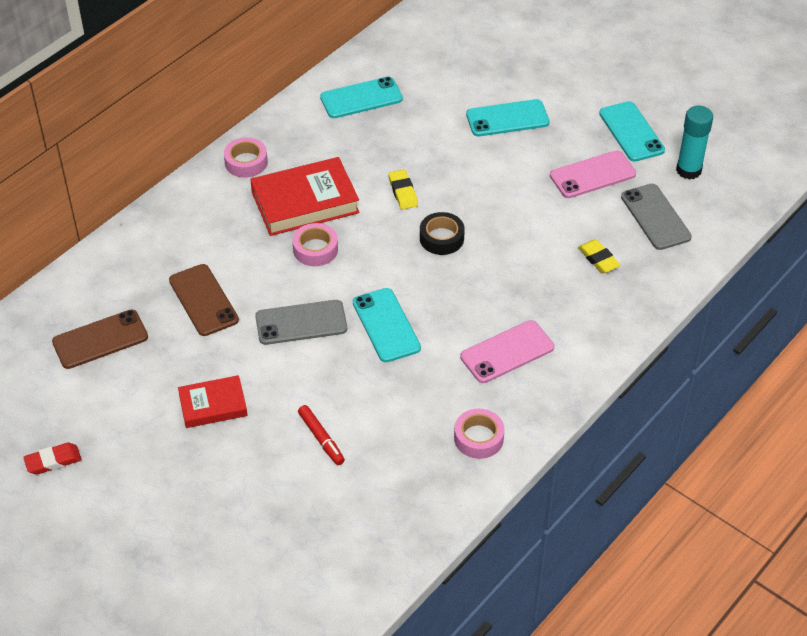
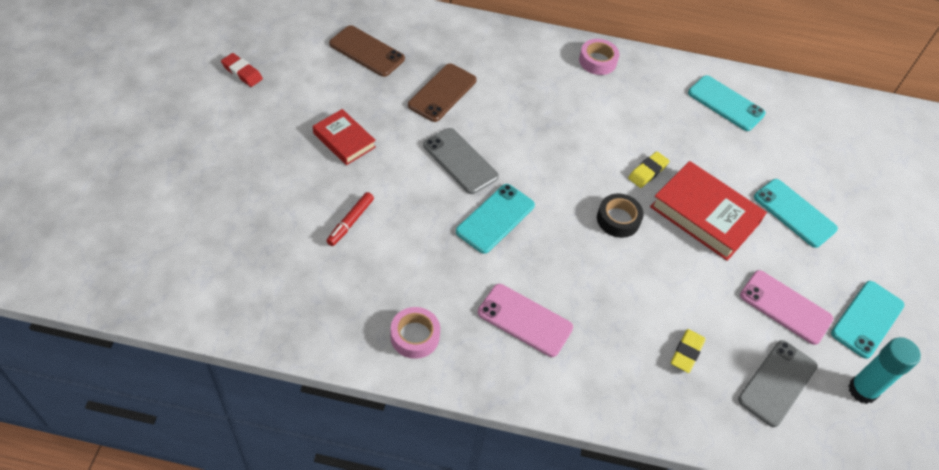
camera: 55 degrees right, 5 degrees up
red book [250,157,360,236] -> red book moved to [650,161,767,261]
pink tape [292,223,338,266] -> none

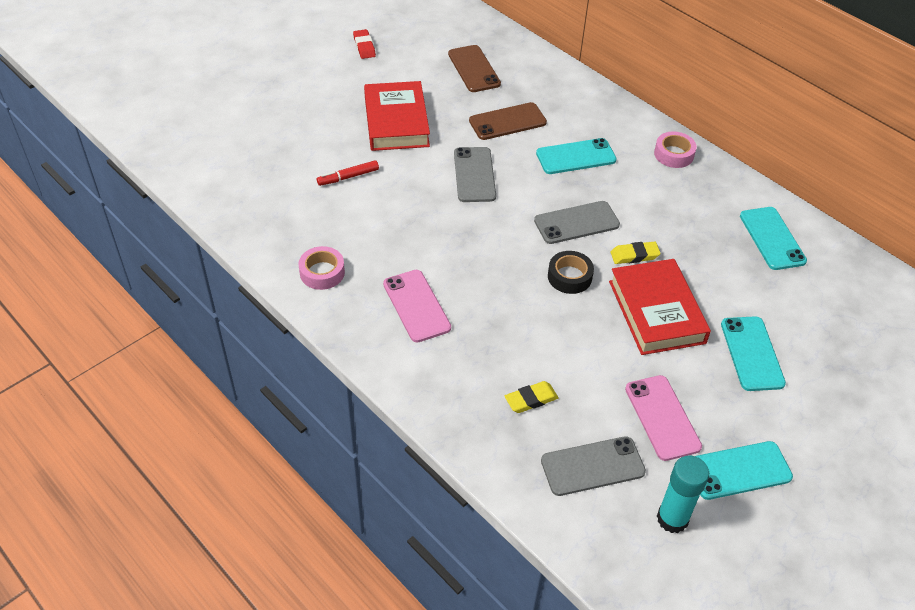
camera: 40 degrees right, 5 degrees down
red book [313,109,376,165] -> red book [364,81,430,151], size x1.68
turquoise phone [456,184,535,254] -> turquoise phone moved to [536,138,617,174]
none -> grey phone [534,201,620,244]

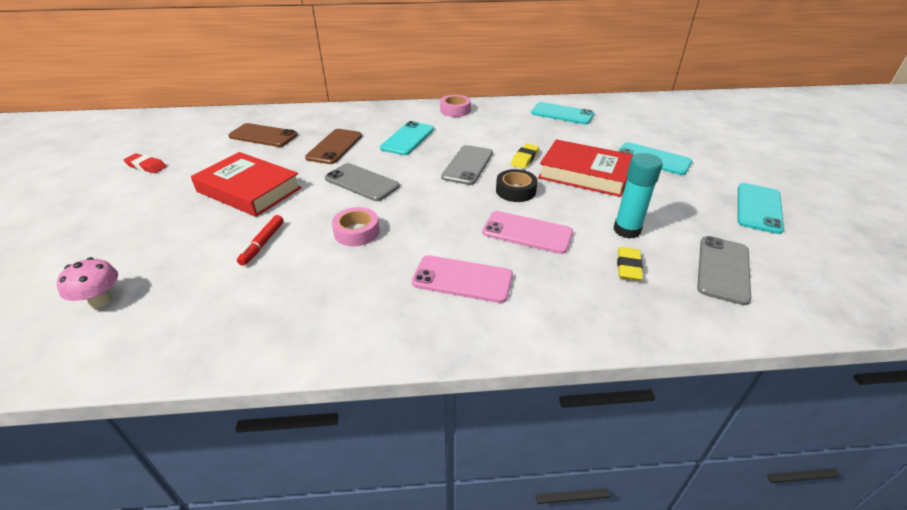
camera: 50 degrees left, 10 degrees down
pink tape [299,246,345,290] -> pink tape moved to [332,207,379,246]
pink phone [625,375,702,461] -> pink phone moved to [482,211,573,254]
turquoise glue stick [657,456,709,533] -> turquoise glue stick moved to [614,153,663,239]
none -> pink mushroom [56,257,118,308]

